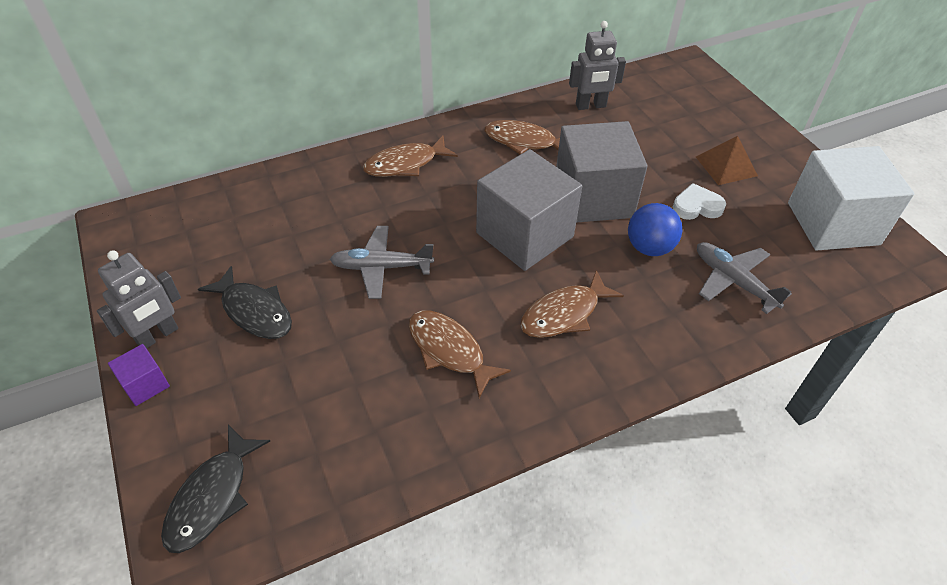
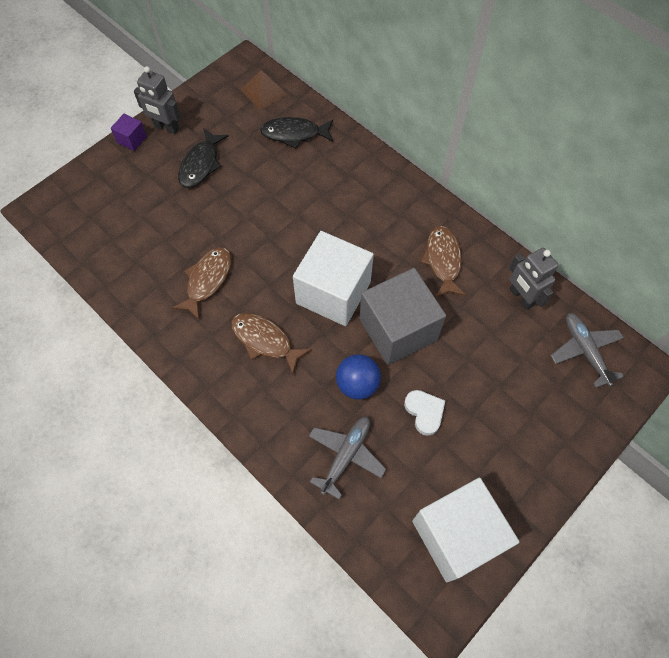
camera: 70 degrees right, 15 degrees up
black fish [161,425,270,553] -> black fish moved to [260,117,333,148]
grey plane [330,226,434,299] -> grey plane moved to [551,313,624,388]
brown fish [363,136,458,177] -> none
grey cube [476,149,582,271] -> white cube [293,231,374,326]
brown pyramid [696,136,758,185] -> brown pyramid moved to [240,70,287,110]

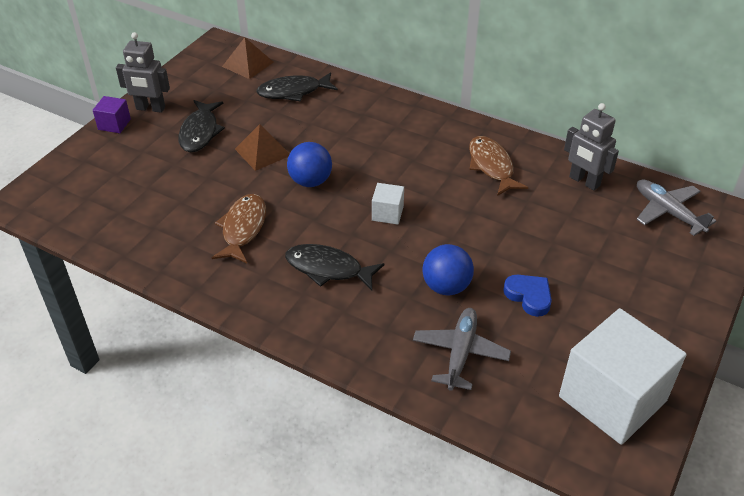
camera: 15 degrees left, 20 degrees down
brown fish [231,313,312,374] -> black fish [285,244,384,290]
white cube [293,231,374,326] -> white cube [372,183,404,224], size x0.43
grey cube [359,268,446,365] -> none
white heart [404,390,445,436] -> blue heart [503,275,552,317]
none -> brown pyramid [235,124,290,171]
none -> blue ball [287,142,332,187]

